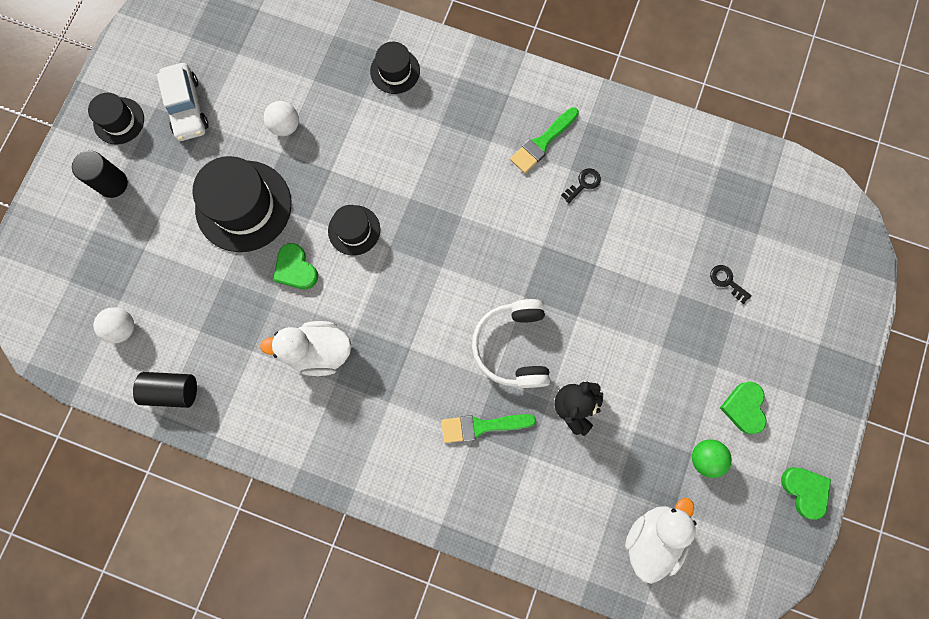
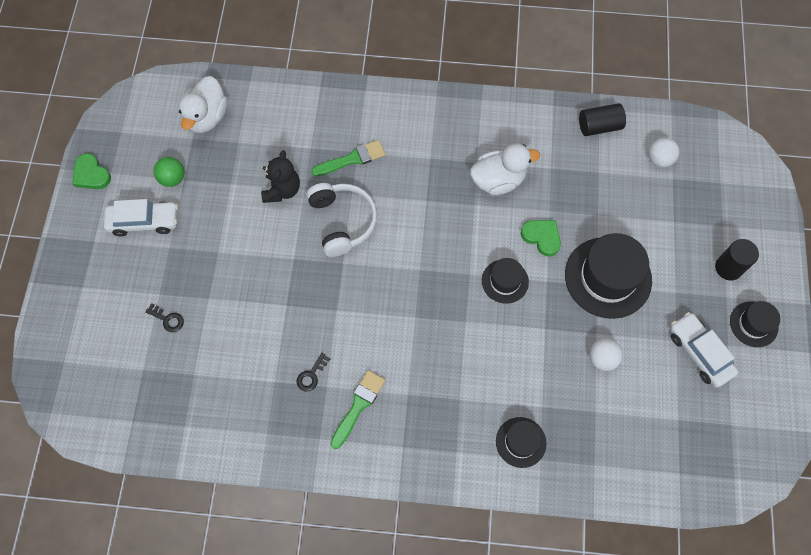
camera: 165 degrees right, 10 degrees down
green heart [720,382,767,434] -> white car [104,199,178,236]

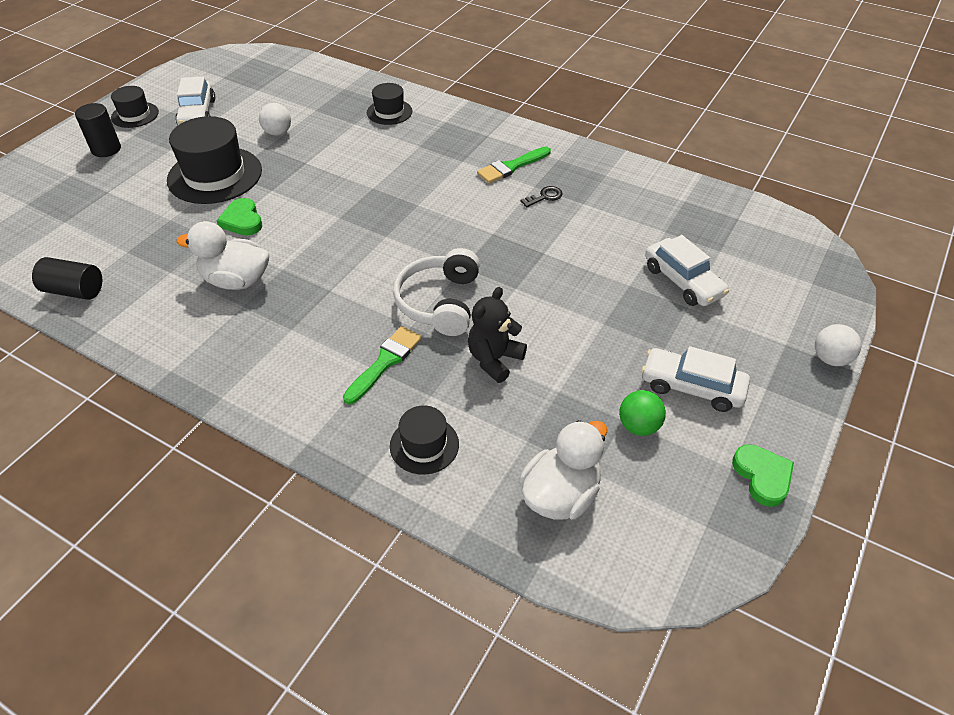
camera: 155 degrees left, 20 degrees down
black key [145,303,184,332] -> white car [645,235,729,306]
green brush [311,140,386,176] -> green brush turned 120 degrees clockwise [343,326,422,404]
black hat [482,258,529,304] -> black hat moved to [390,406,459,475]
white ball [649,138,679,167] -> white ball moved to [815,324,861,366]

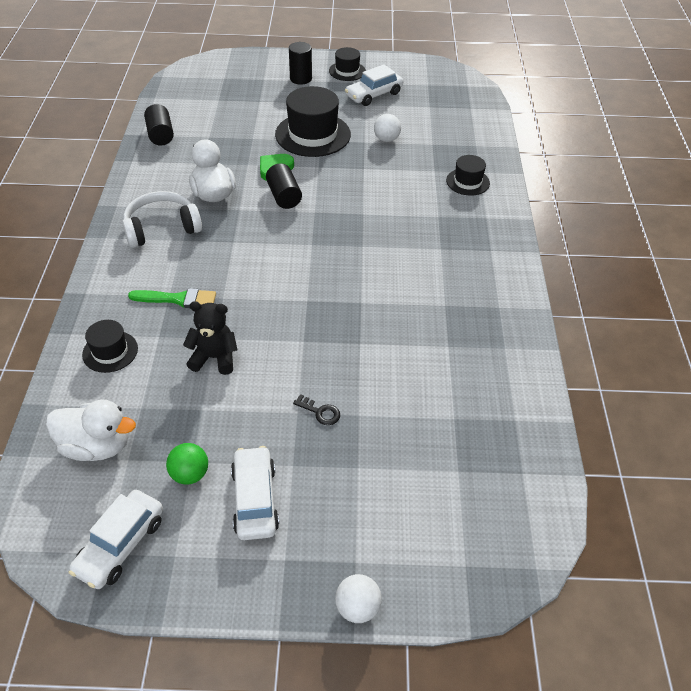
camera: 60 degrees right, 0 degrees up
white headphones [393,248,480,336] -> white headphones moved to [122,191,202,248]
green brush [477,146,551,183] -> none
black key [520,186,563,207] -> black key moved to [293,394,340,425]
white car [645,235,729,306] -> white car moved to [69,490,163,589]
green heart [732,444,794,507] -> none
none -> black cylinder [266,164,302,209]

